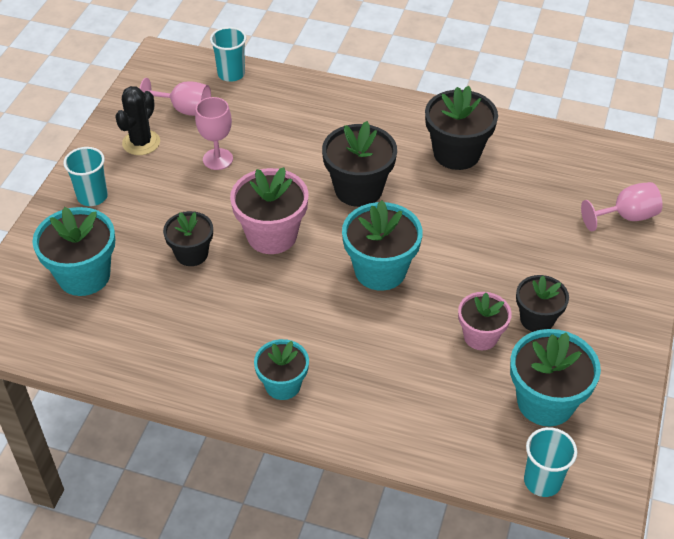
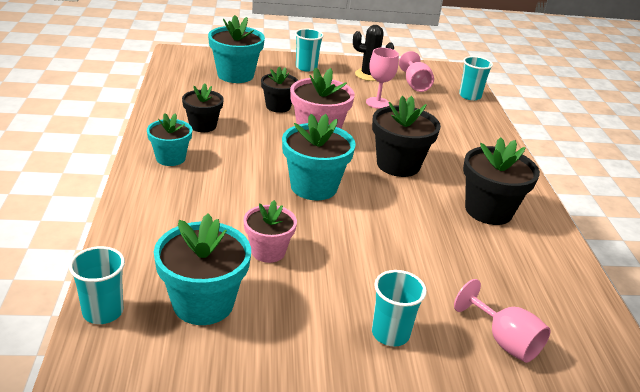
camera: 65 degrees right, 15 degrees down
black flower pot [516,275,569,332] -> black flower pot moved to [182,84,224,132]
none -> turquoise cup [372,270,427,346]

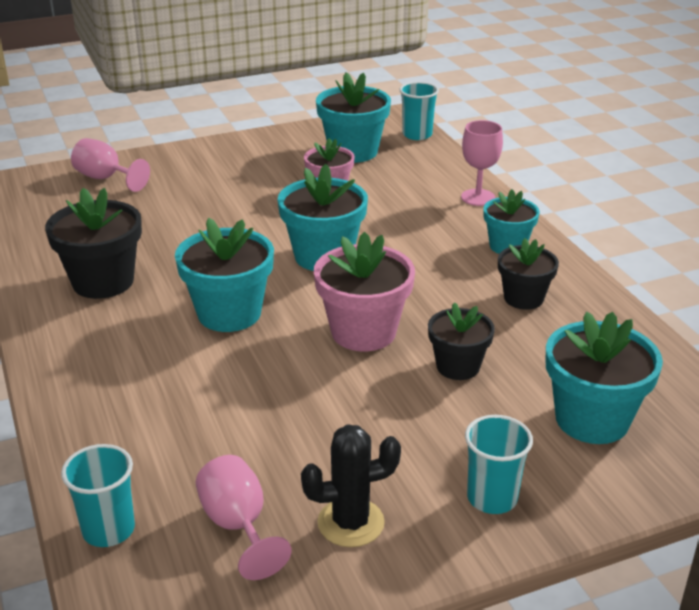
camera: 165 degrees right, 0 degrees up
pink goblet [366,48,399,109] -> pink goblet moved to [461,120,503,206]
black flower pot [372,96,441,177] -> turquoise flower pot [175,218,274,332]
turquoise cup [372,270,427,346] -> none

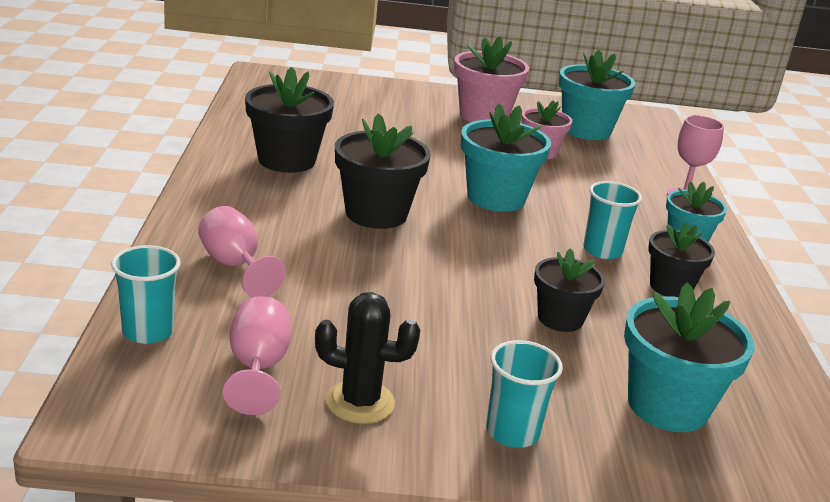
camera: 20 degrees right, 5 degrees down
pink goblet [71,138,150,192] -> pink goblet moved to [198,206,286,297]
turquoise flower pot [175,218,274,332] -> black flower pot [335,113,431,229]
pink flower pot [314,232,415,351] -> pink flower pot moved to [454,36,529,123]
turquoise cup [400,82,439,140] -> turquoise cup moved to [583,181,642,259]

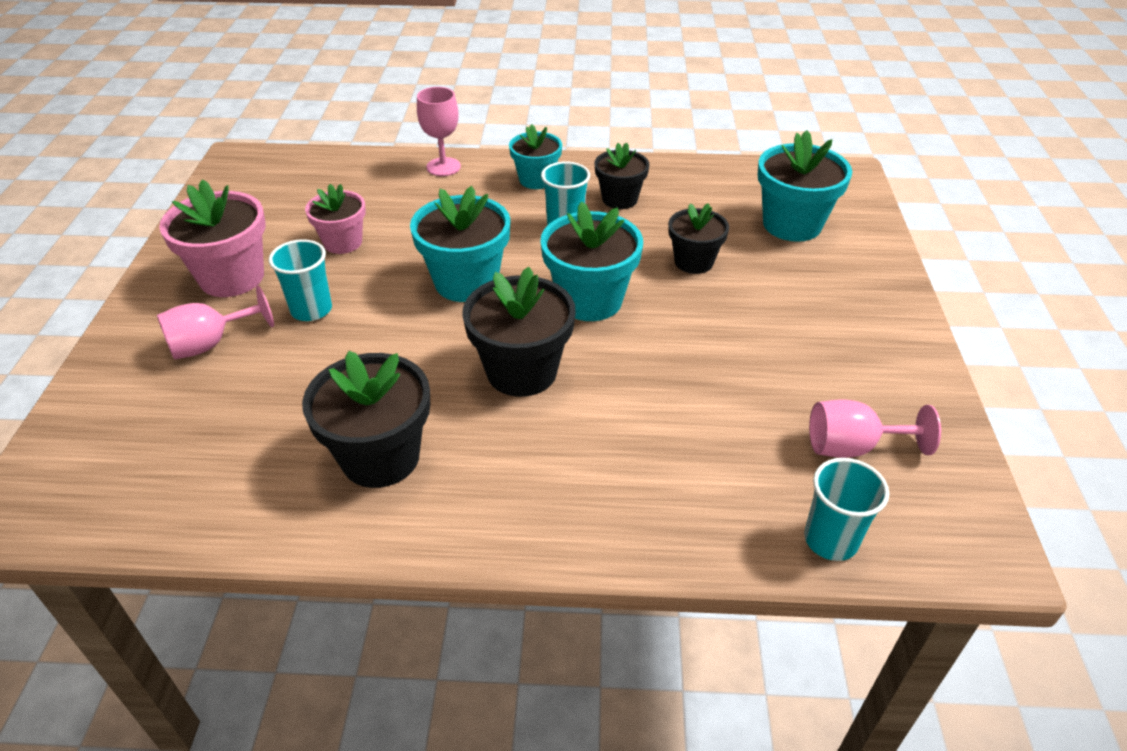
camera: 85 degrees left, 15 degrees up
pink goblet [198,206,286,297] -> pink goblet moved to [157,285,274,360]
black cactus [315,292,420,424] -> none
turquoise cup [486,340,563,448] -> turquoise cup moved to [269,239,332,321]
turquoise flower pot [559,50,635,140] -> turquoise flower pot moved to [540,201,643,321]

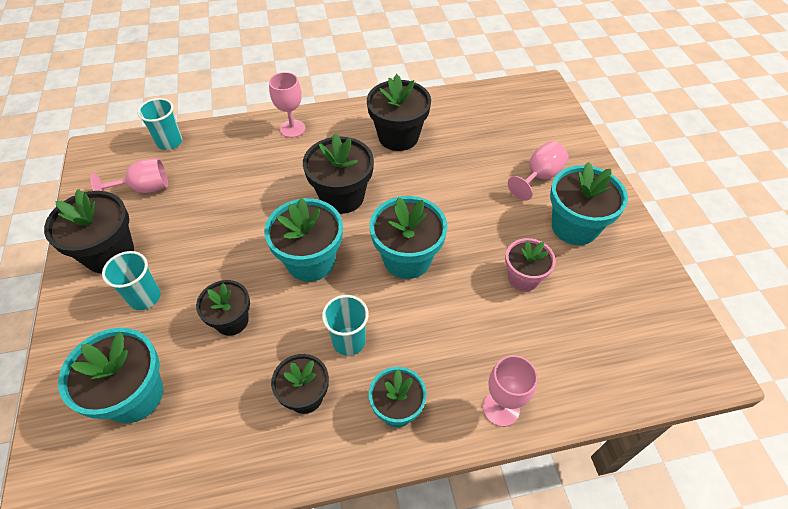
camera: 165 degrees right, 10 degrees up
pink flower pot [159,179,265,297] -> turquoise flower pot [550,162,628,245]
turquoise cup [269,239,332,321] -> turquoise cup moved to [102,251,161,310]
none -> black flower pot [44,189,134,273]
none -> pink goblet [269,72,305,138]

